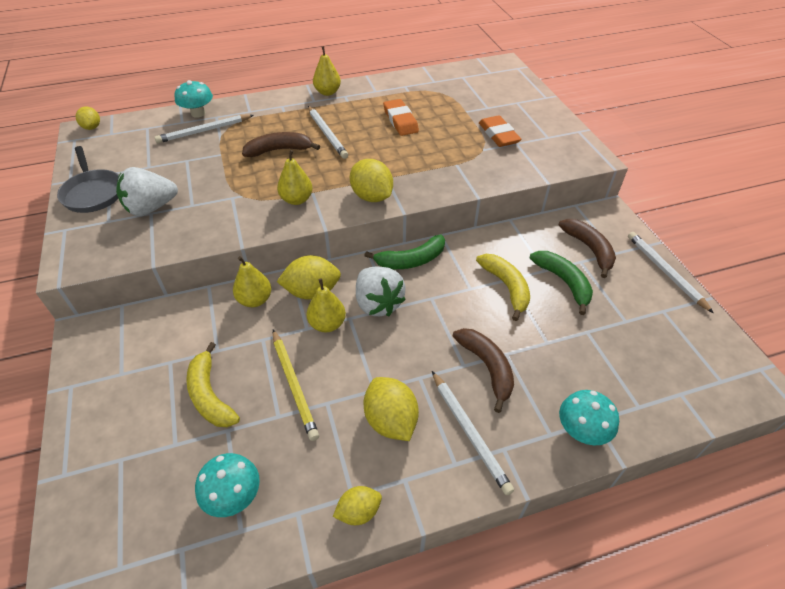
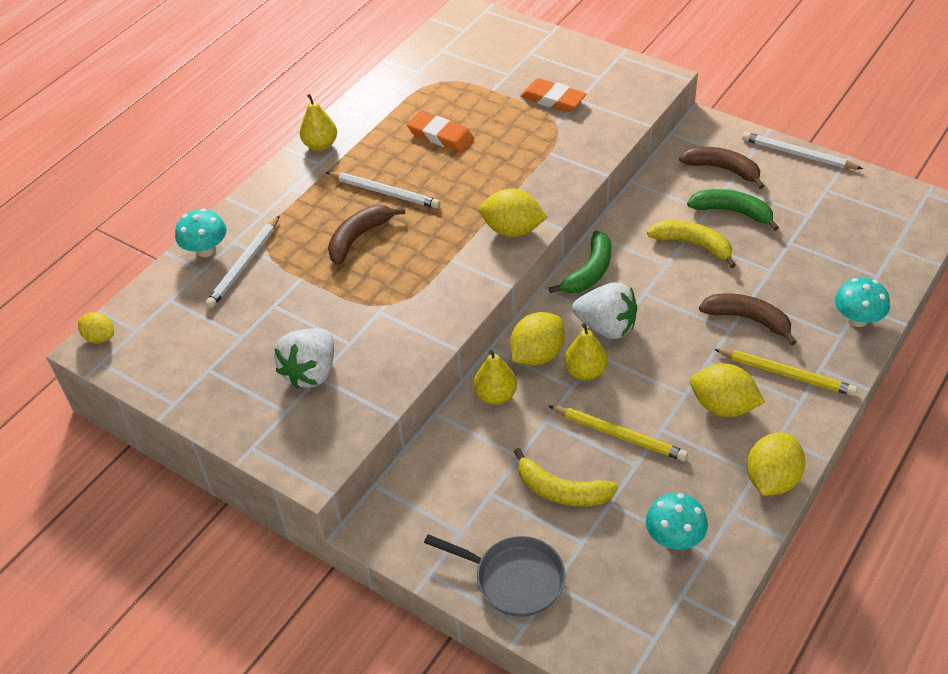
camera: 35 degrees left, 0 degrees up
grey pan [57,146,119,213] -> grey pan moved to [424,534,565,617]
yellow pear [277,150,313,205] -> none
yellow lemon [333,486,382,525] -> yellow lemon [747,433,805,496], size x1.64
white pencil [432,371,514,495] -> yellow pencil [714,349,857,396]

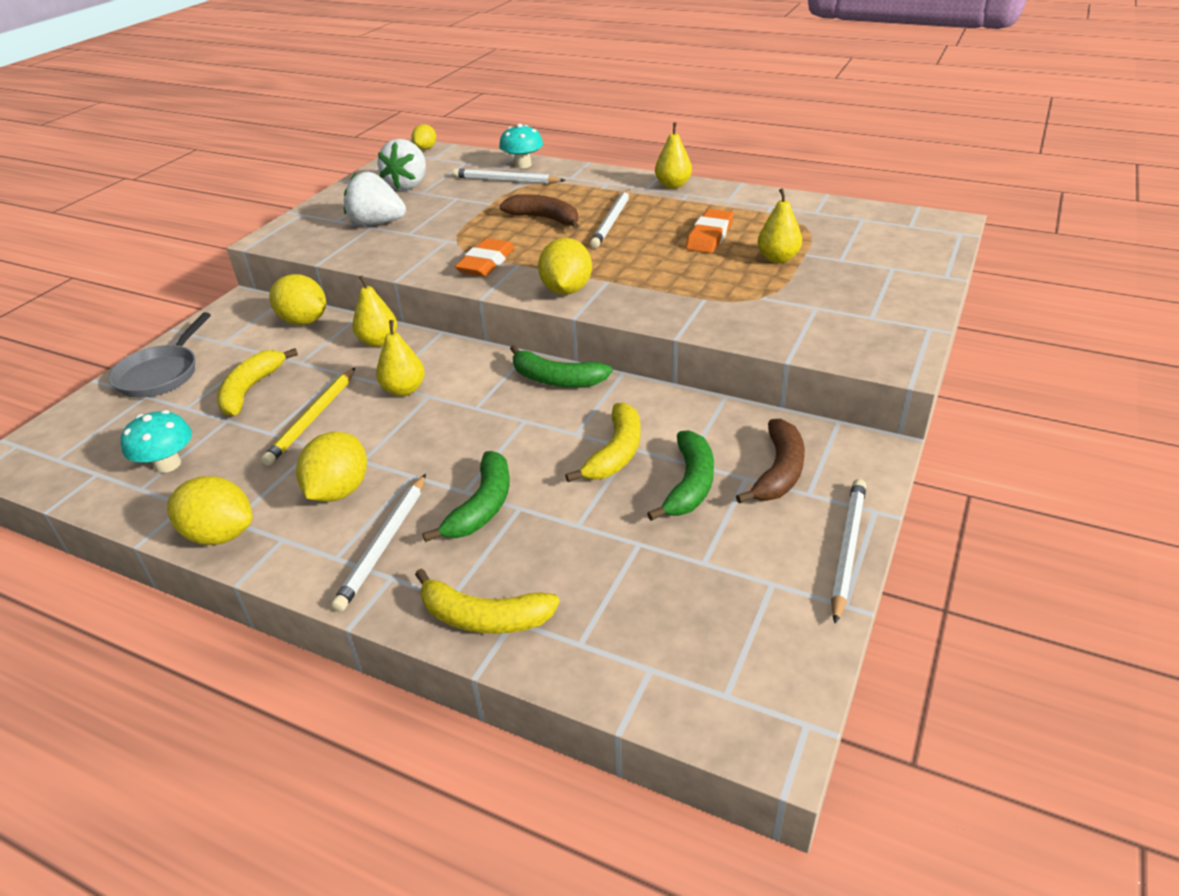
camera: 80 degrees right, 10 degrees down
yellow lemon [510,312,565,366] -> yellow lemon moved to [269,274,326,325]
orange eraser [520,78,586,112] -> orange eraser moved to [455,238,515,277]
white strawberry [572,282,637,339] -> white strawberry moved to [378,139,426,190]
brown banana [699,293,796,346] -> green banana [422,451,510,542]
yellow pencil [714,349,857,396] -> white pencil [331,474,426,612]
turquoise mushroom [835,277,890,327] -> yellow banana [415,569,560,634]
none -> yellow pear [758,188,802,263]

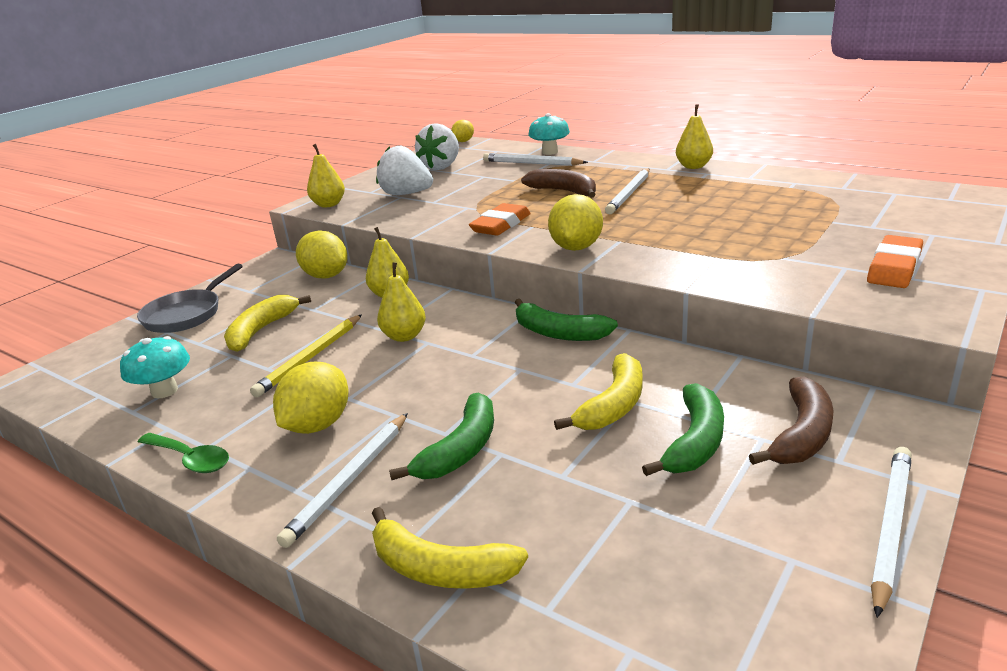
camera: 10 degrees right, 10 degrees down
yellow lemon [167,476,253,545] -> green spoon [138,433,229,473]
orange eraser [686,209,734,253] -> orange eraser moved to [867,235,923,288]
yellow pear [758,188,802,263] -> yellow pear moved to [307,144,345,208]

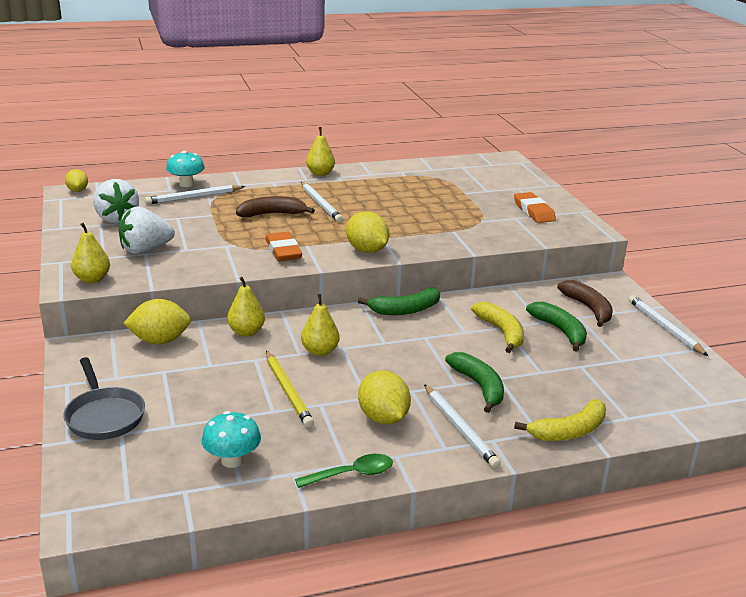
camera: 55 degrees left, 0 degrees up
yellow banana [224,295,311,352] -> none

